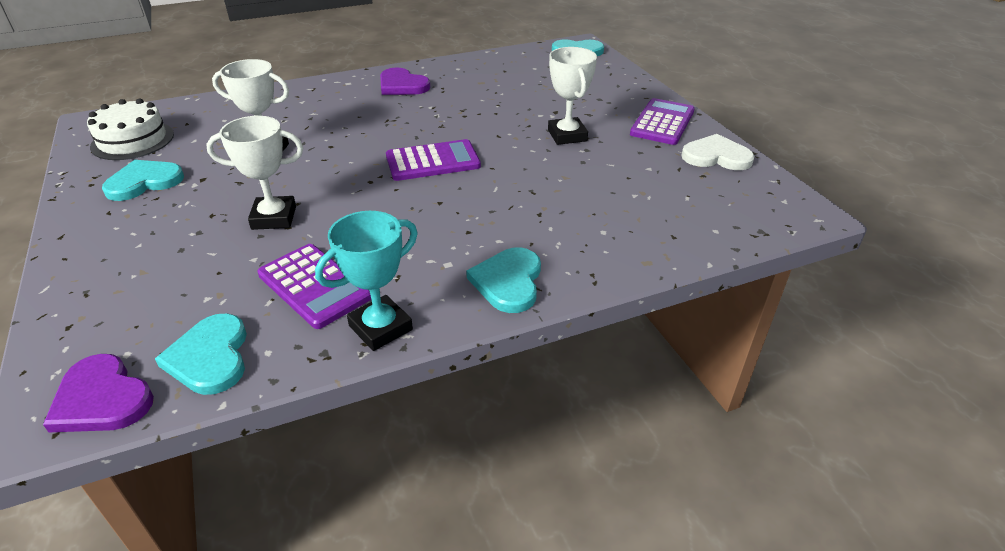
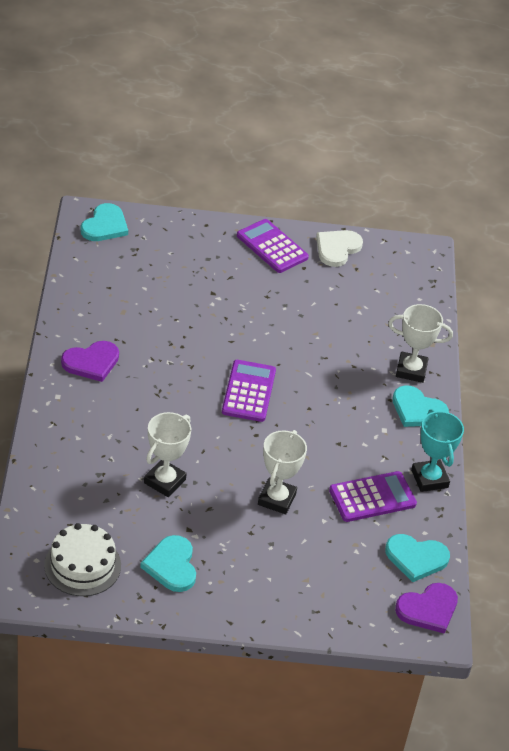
camera: 70 degrees left, 5 degrees up
white trophy [548,47,597,145] -> white trophy moved to [388,304,453,383]

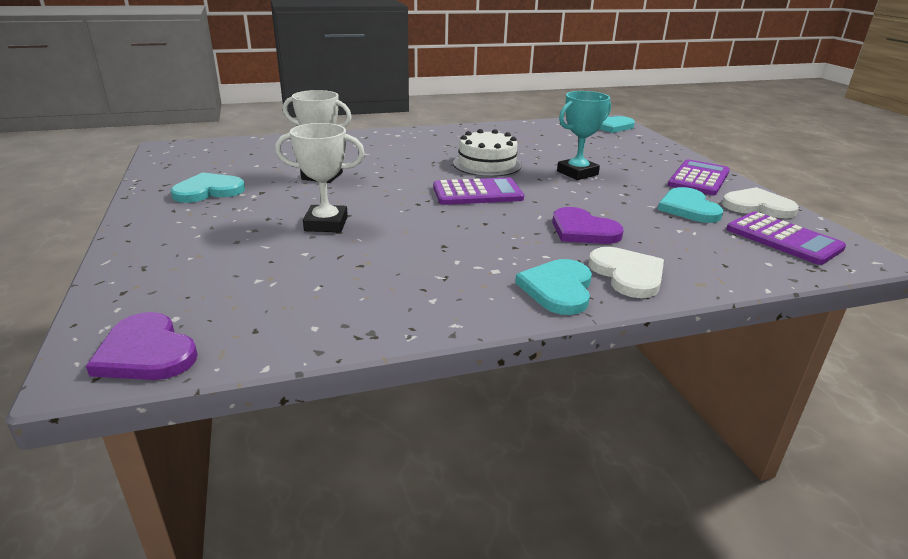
camera: 75 degrees right, 15 degrees down
white cake [44,523,121,596] -> white cake moved to [453,129,522,177]
purple heart [61,341,119,382] -> purple heart moved to [552,207,623,244]
purple calculator [329,471,417,522] -> purple calculator moved to [726,211,846,265]
turquoise heart [385,534,450,582] -> turquoise heart moved to [658,187,723,223]
white trophy [388,304,453,383] -> white heart [588,247,664,298]
turquoise trophy [411,409,464,492] -> turquoise trophy moved to [557,91,611,180]

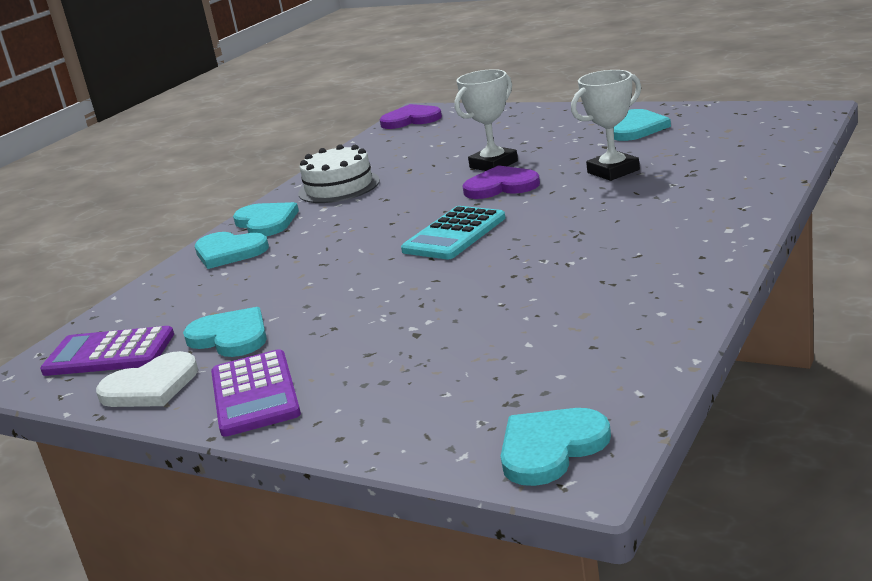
camera: 140 degrees right, 5 degrees down
purple calculator [433,177,524,205] -> turquoise calculator [401,206,505,259]
white cake [453,129,522,177] -> white cake moved to [298,144,380,203]
purple heart [552,207,623,244] -> purple heart moved to [462,165,540,199]
turquoise trophy [557,91,611,180] -> none
white heart [588,247,664,298] -> turquoise heart [195,232,269,269]

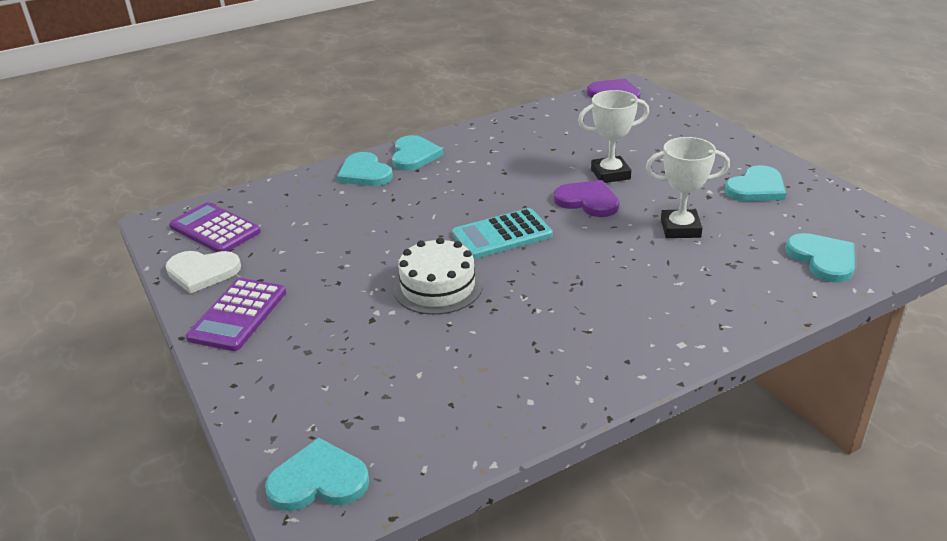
camera: 30 degrees right, 10 degrees up
turquoise heart [183,307,267,357] -> turquoise heart moved to [785,233,855,283]
white cake [298,144,380,203] -> white cake moved to [393,237,483,315]

